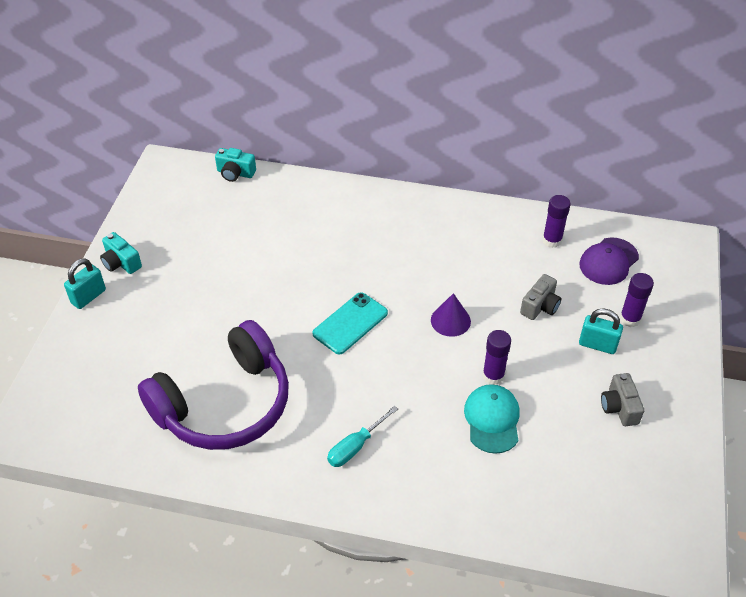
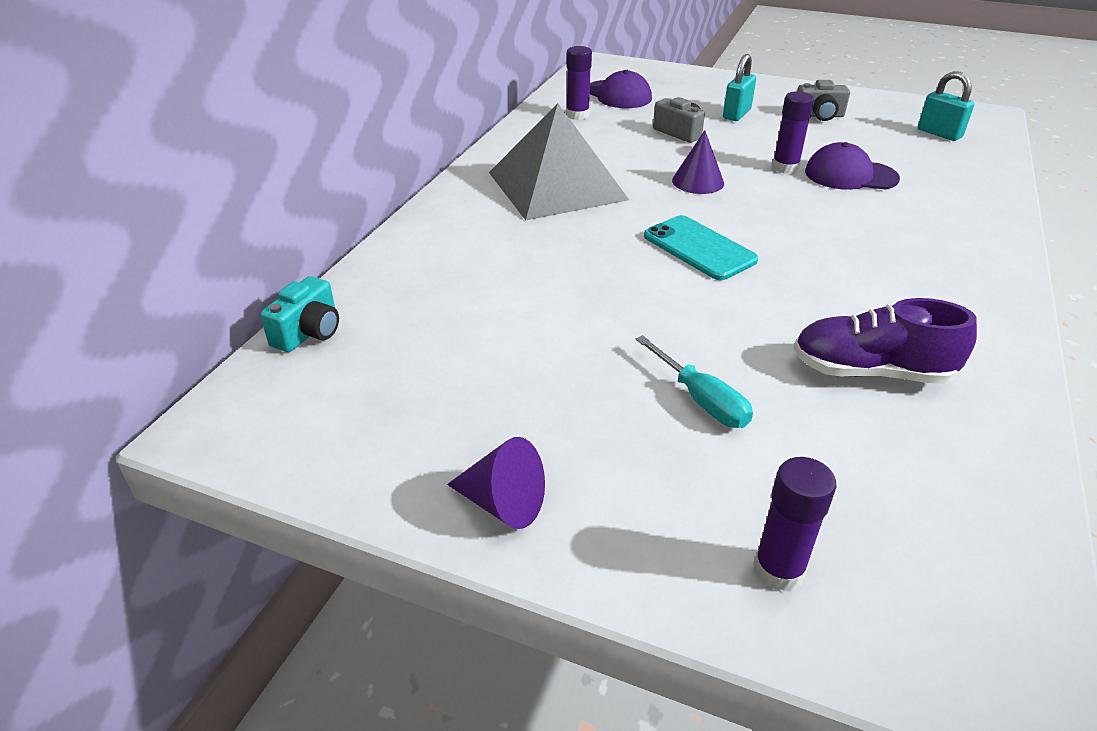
camera: 80 degrees left, 10 degrees down
turquoise padlock [64,258,106,309] -> turquoise padlock moved to [918,71,975,141]
turquoise camera [100,232,142,274] -> purple cone [447,437,545,529]
purple headphones [138,320,289,450] -> purple shoe [793,298,977,384]
turquoise screwdriver [327,406,398,467] -> turquoise screwdriver moved to [636,335,753,428]
turquoise cap [464,384,520,454] -> purple cap [805,142,900,190]
purple glue stick [620,273,654,327] -> purple glue stick moved to [754,457,837,592]
none -> grey pyramid [489,103,629,220]

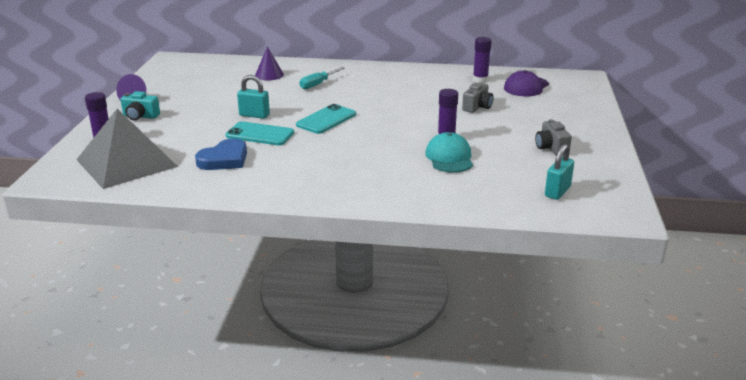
camera: 75 degrees right, 10 degrees down
turquoise camera [260,276,339,352] -> turquoise camera moved to [120,91,160,121]
grey pyramid [489,103,629,220] -> grey pyramid moved to [76,109,178,189]
turquoise screwdriver [636,335,753,428] -> turquoise screwdriver moved to [299,67,345,89]
purple cone [672,130,724,194] -> purple cone moved to [255,46,284,81]
turquoise padlock [723,54,756,121] -> turquoise padlock moved to [237,75,270,119]
purple shoe [793,298,977,384] -> blue heart [195,138,247,170]
purple cap [805,142,900,190] -> turquoise cap [425,132,473,173]
none -> turquoise phone [225,121,294,145]

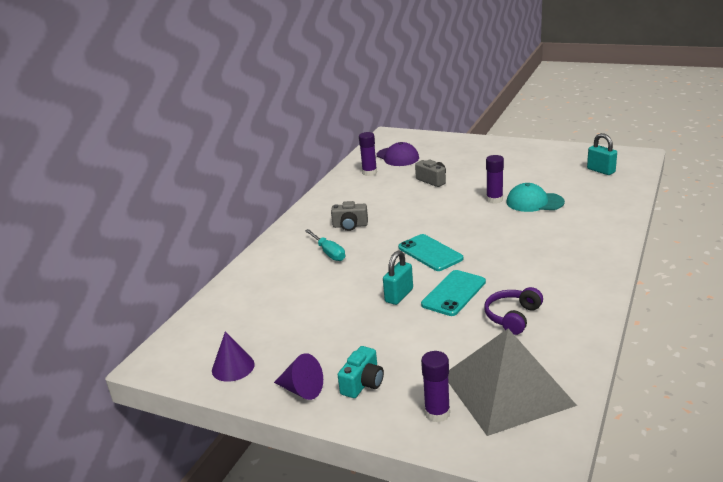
camera: 70 degrees left, 0 degrees up
blue heart [195,138,247,170] -> purple headphones [484,287,543,335]
purple cone [255,46,284,81] -> purple cone moved to [212,331,255,382]
grey camera [535,119,572,156] -> grey camera moved to [331,201,368,231]

